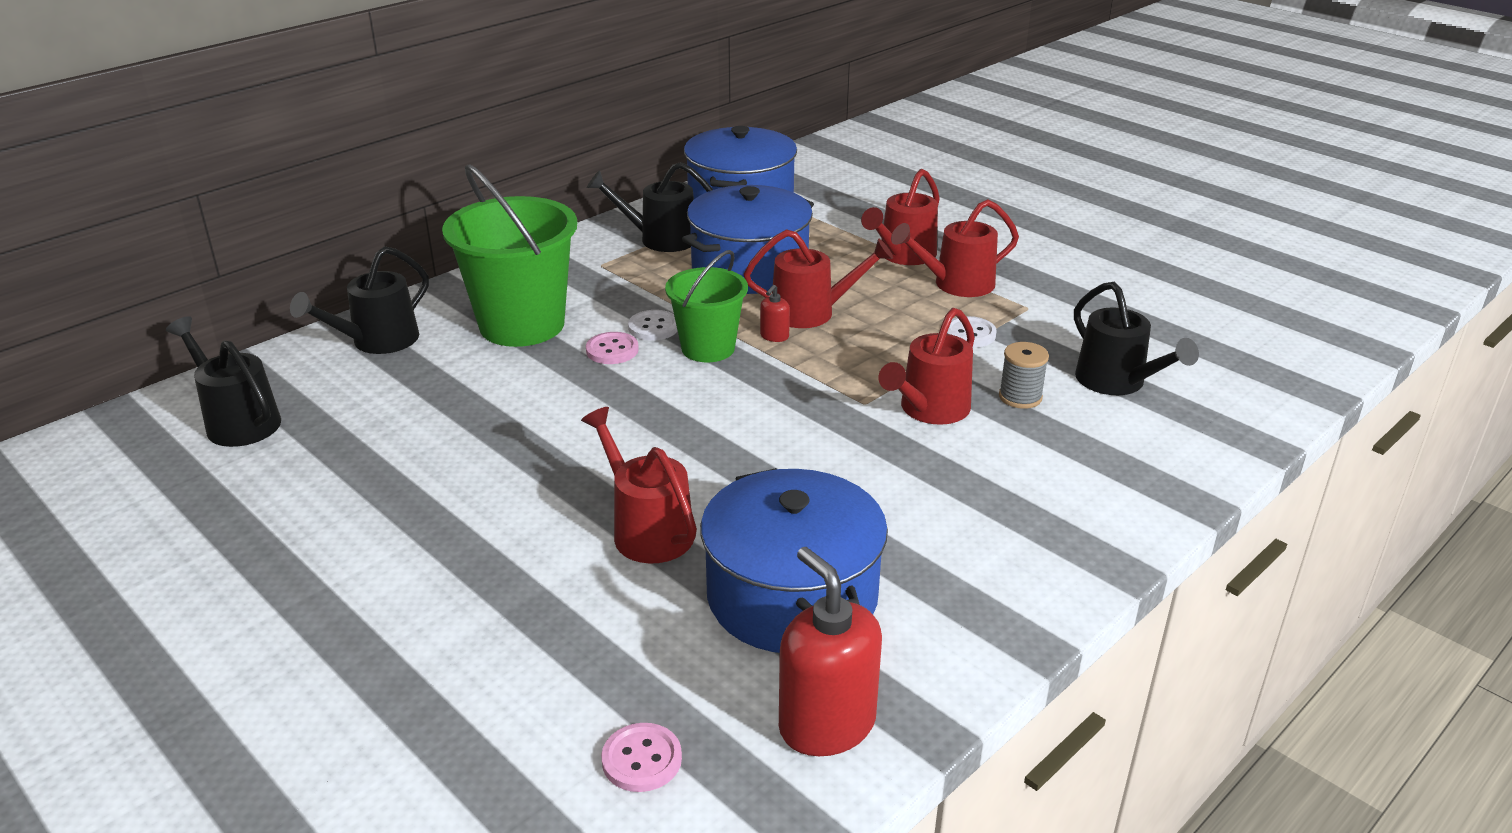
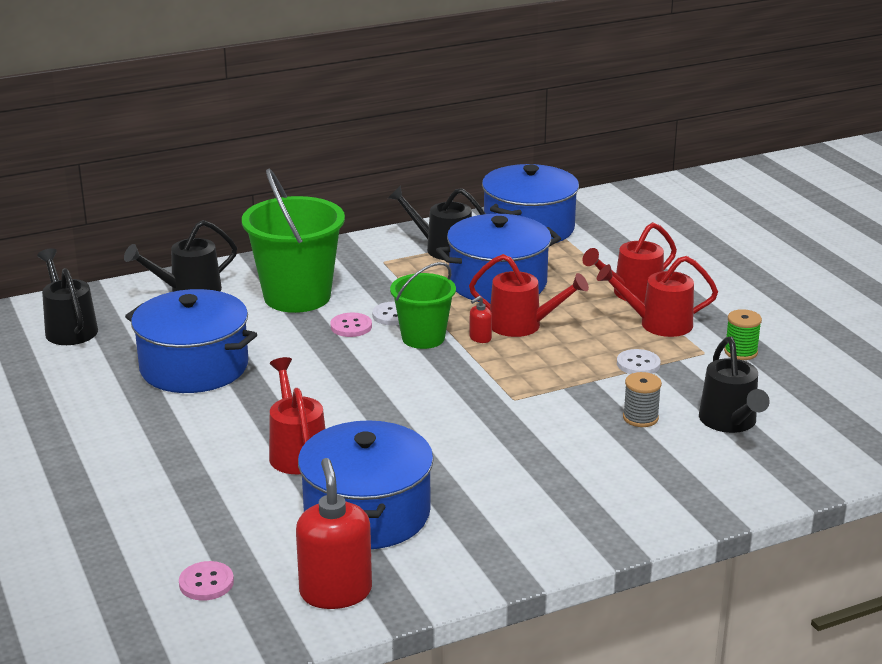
camera: 20 degrees right, 5 degrees down
red watering can [878,308,975,425] -> none
none -> blue pot [125,289,257,393]
none -> green spool [724,309,762,360]

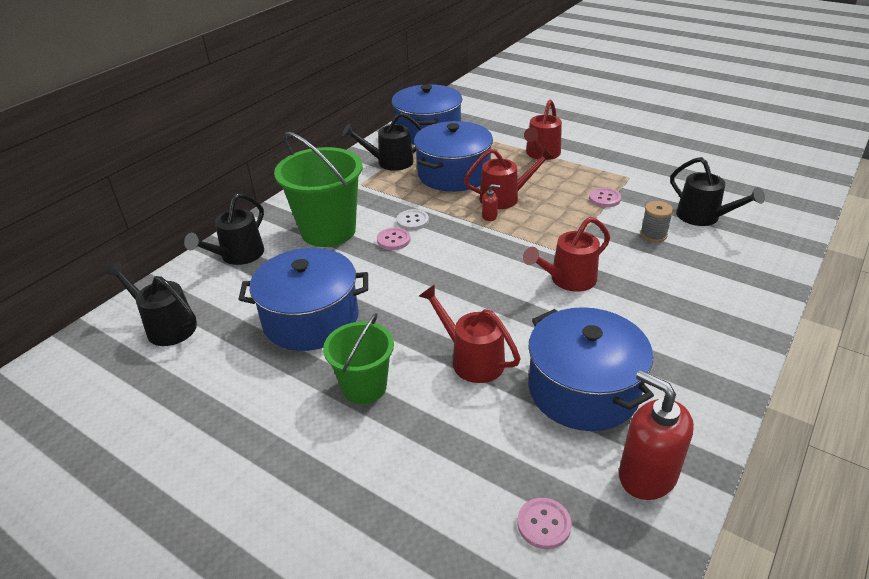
camera: 30 degrees left, 10 degrees up
green bucket [390,262,456,349] -> green bucket moved to [323,313,394,404]
red soap dispenser [469,296,492,343] -> red soap dispenser turned 105 degrees counterclockwise [482,184,500,221]
red watering can [597,256,718,337] -> red watering can moved to [523,217,610,292]
white button [617,349,660,374] -> pink button [589,188,621,207]
green spool [724,309,762,360] -> none

